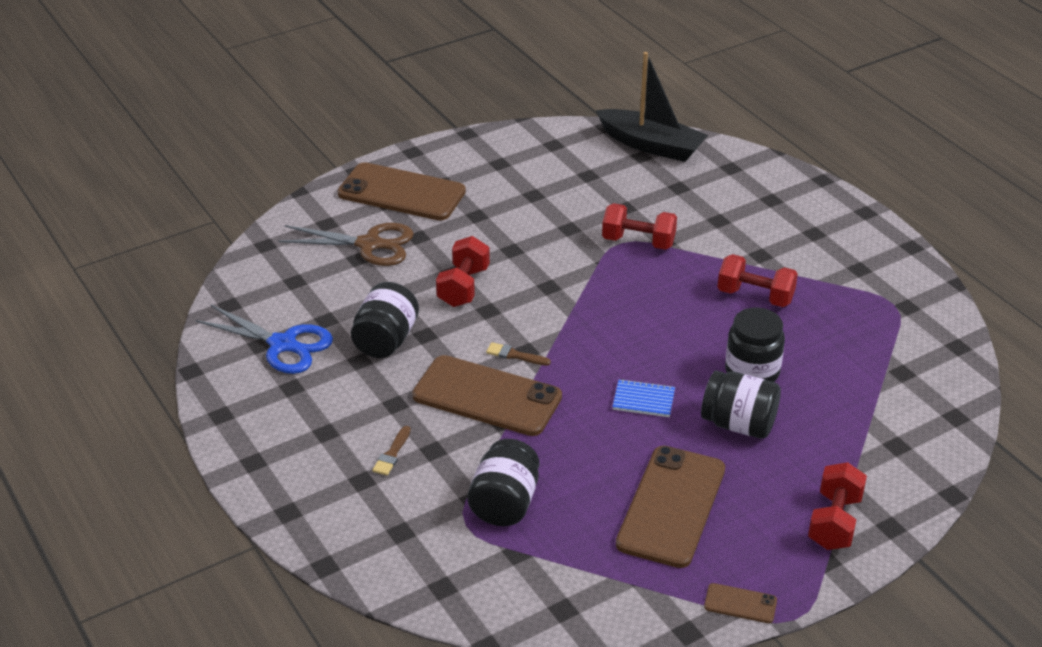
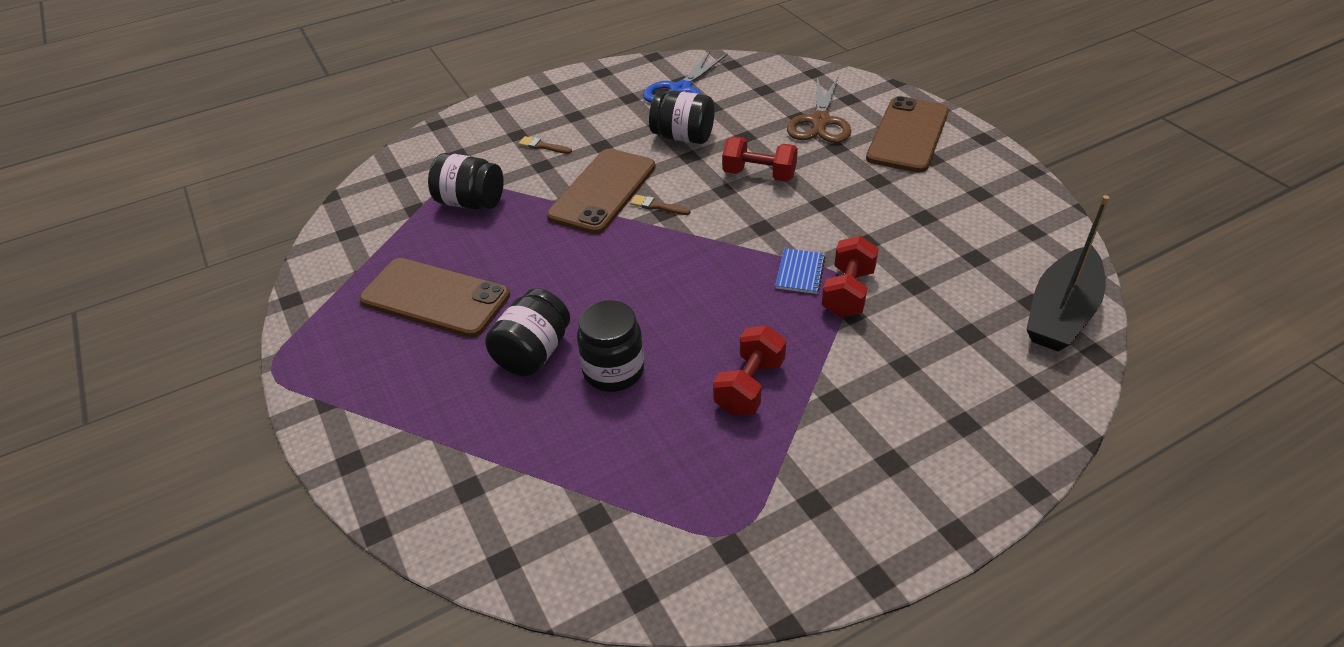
camera: 95 degrees right, 5 degrees up
brown brush [486,342,551,366] -> brown brush turned 90 degrees counterclockwise [630,195,691,215]
blue notebook [612,379,675,417] -> blue notebook moved to [775,248,826,294]
brown phone [704,583,777,623] -> none
red dumbbell [808,462,867,550] -> none

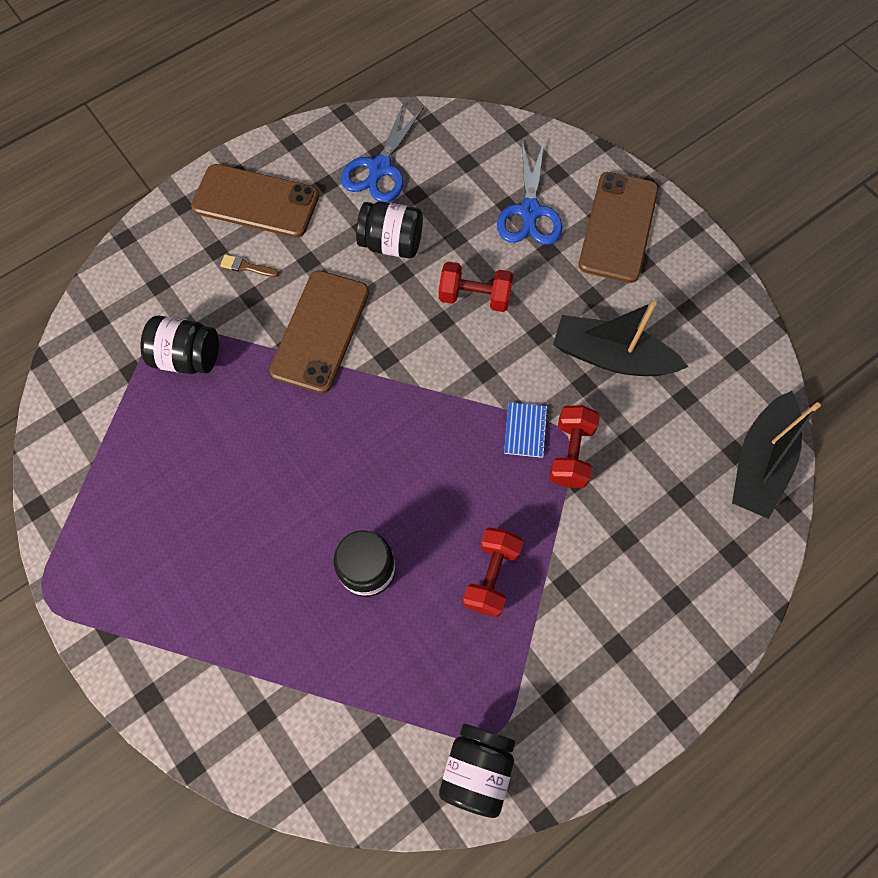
camera: 10 degrees left, 25 degrees up
brown phone [359,258,510,338] -> brown phone moved to [191,164,319,238]
black jar [485,288,570,376] -> black jar moved to [439,724,515,818]
brown brush [630,195,691,215] -> none
brown scissors [787,77,851,143] -> blue scissors [497,141,562,245]
none -> black boat [553,301,688,376]

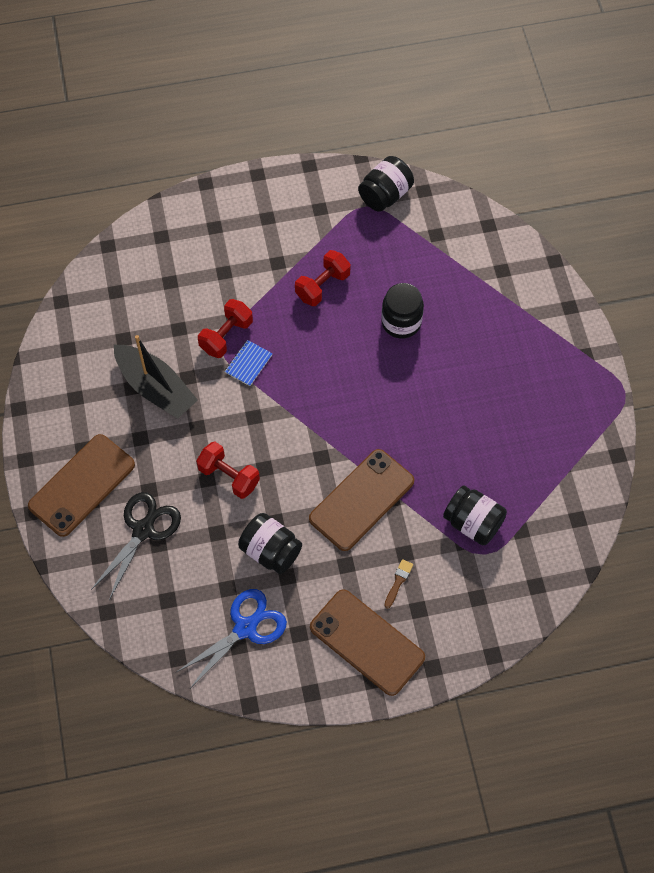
camera: 155 degrees left, 5 degrees down
brown brush [220,254,279,277] -> brown brush turned 105 degrees counterclockwise [384,559,413,609]
blue scissors [497,141,562,245] -> black scissors [91,492,181,600]
black boat [732,391,821,519] -> none

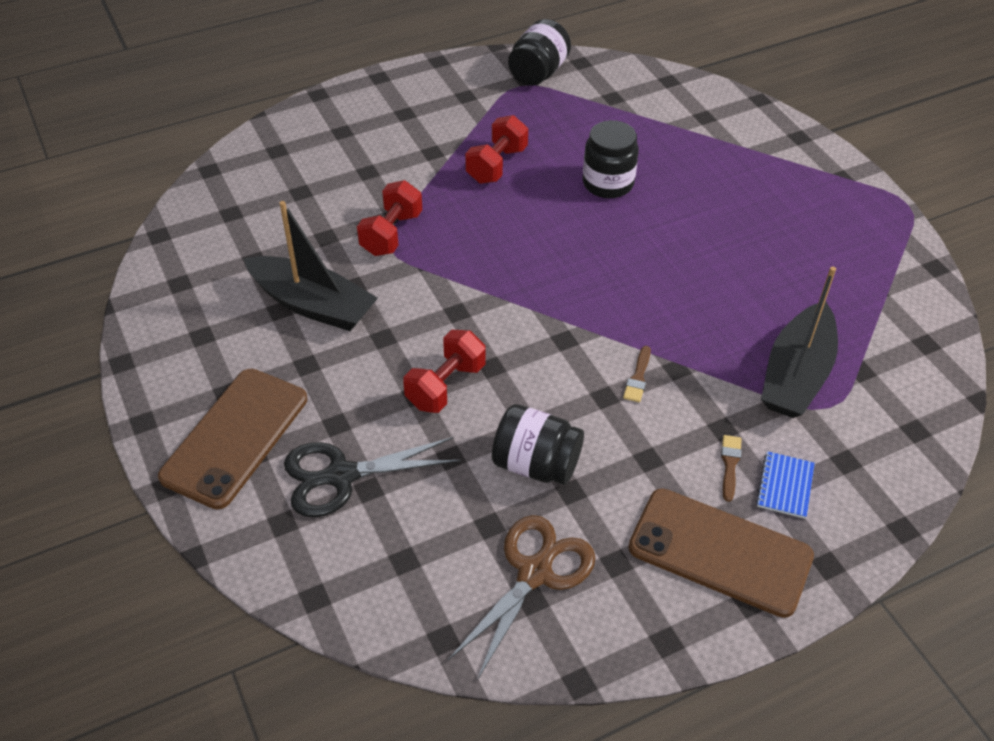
camera: 15 degrees left, 15 degrees down
black scissors [91,492,181,600] -> black scissors turned 120 degrees counterclockwise [284,437,461,517]
blue scissors [177,589,287,687] -> brown scissors [448,515,595,680]
red dumbbell [196,442,260,499] -> red dumbbell turned 75 degrees counterclockwise [403,330,486,413]
blue notebook [225,340,273,386] -> blue notebook moved to [756,451,815,519]
brown phone [309,449,414,551] -> brown brush [623,346,651,402]
black jar [443,485,507,545] -> black boat [761,266,838,418]

